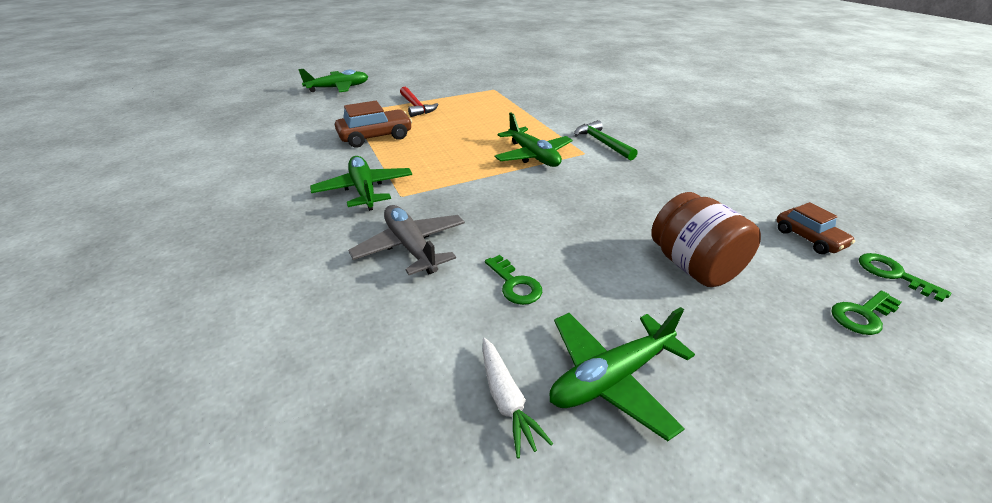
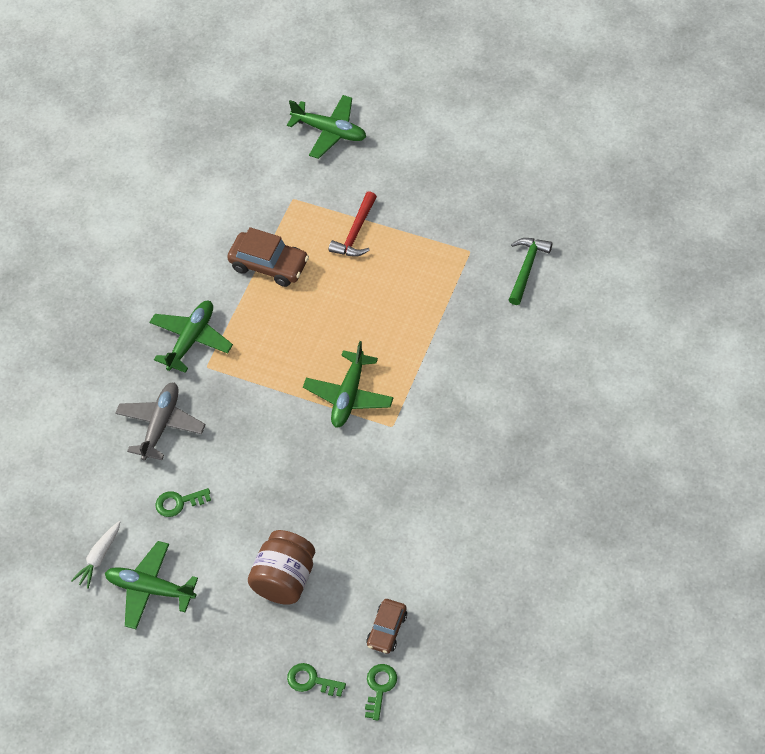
camera: 50 degrees right, 20 degrees up
green key [485,255,542,305] -> green key turned 60 degrees clockwise [155,488,211,517]
green hammer [574,120,638,161] -> green hammer moved to [509,238,553,305]

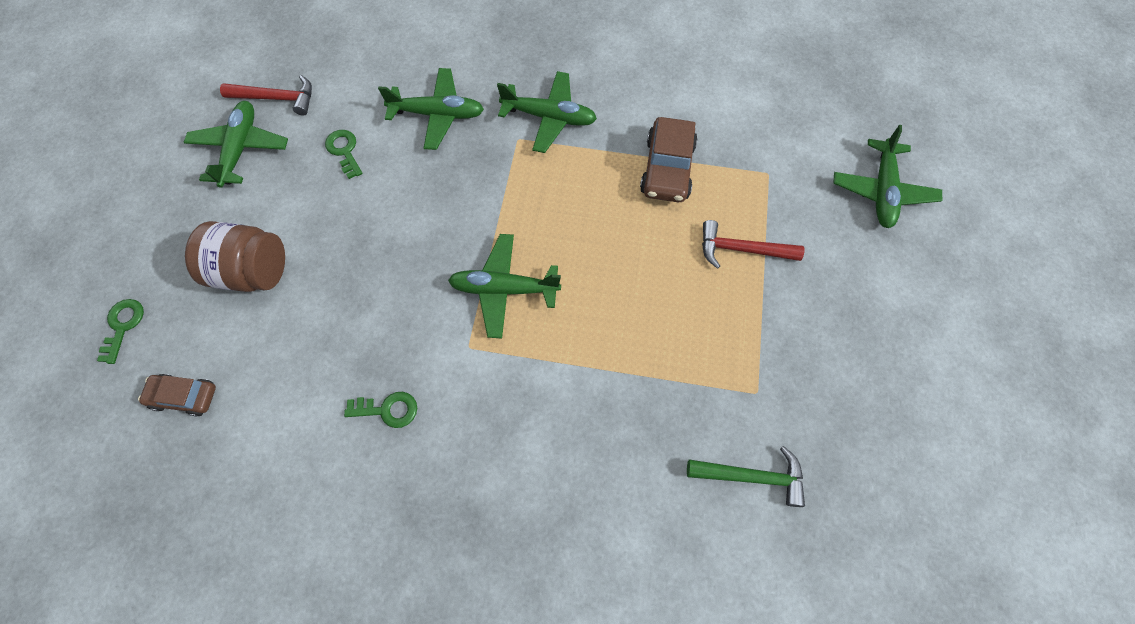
camera: 75 degrees right, 10 degrees up
white carrot [71,521,120,589] -> red hammer [220,75,312,116]
grey plane [115,383,206,461] -> green plane [378,68,484,150]
green key [365,664,397,720] -> green key moved to [344,392,417,428]

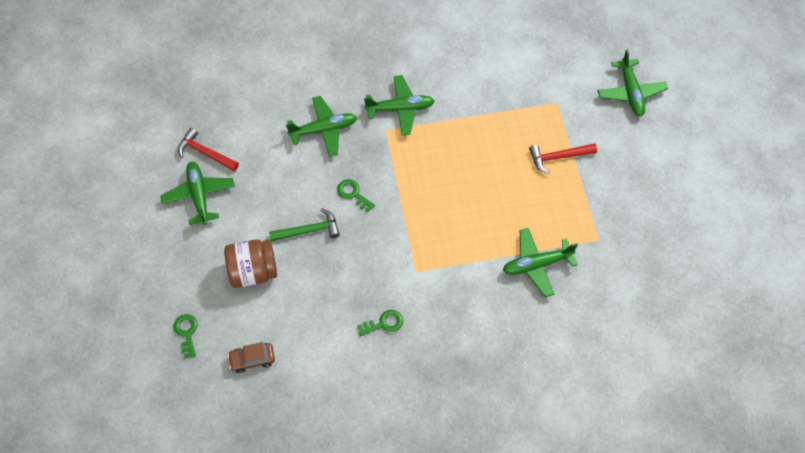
camera: 20 degrees left, 5 degrees down
red hammer [220,75,312,116] -> red hammer turned 135 degrees counterclockwise [178,128,239,171]
green key [325,130,363,179] -> green key moved to [337,179,375,212]
green plane [448,234,561,338] -> green plane moved to [503,228,578,297]
brown car [640,117,698,203] -> none
green hammer [687,446,805,507] -> green hammer moved to [269,208,340,242]

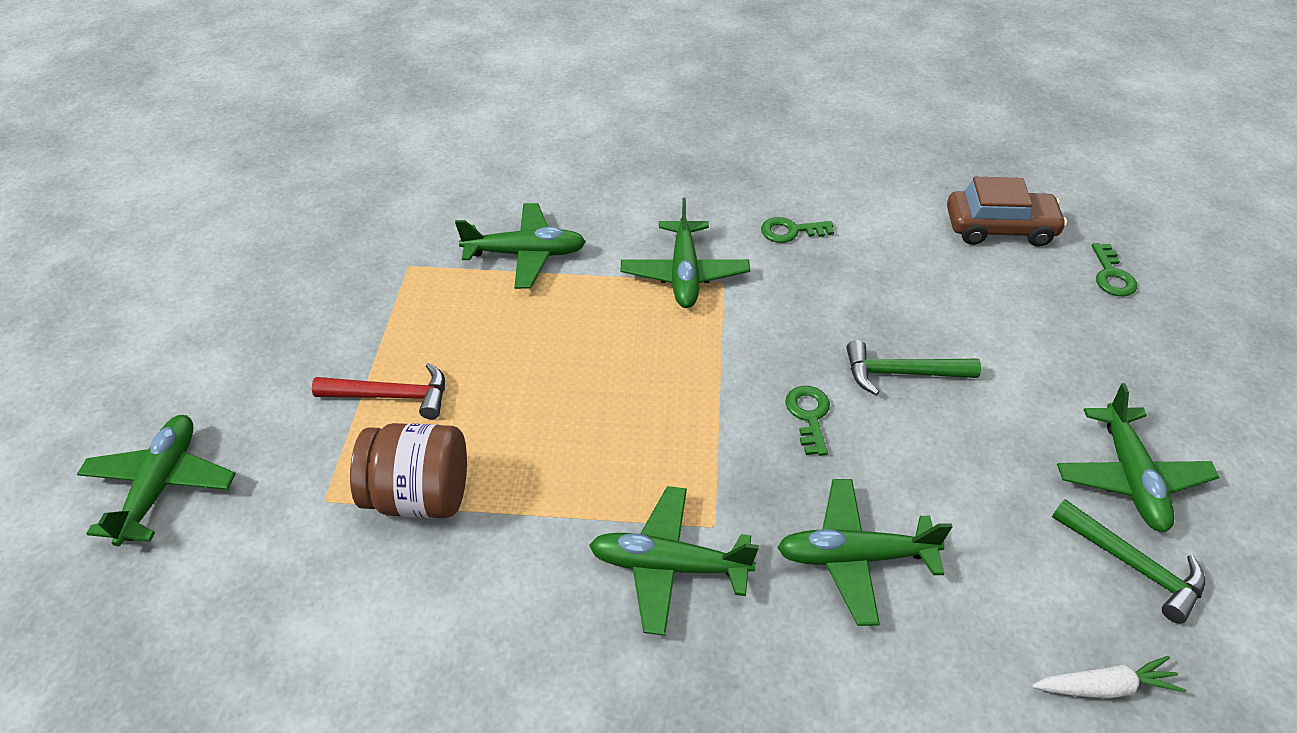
camera: 165 degrees left, 15 degrees down
red hammer [178,128,239,171] -> green hammer [1052,499,1205,624]
brown jar [224,239,277,288] -> brown jar moved to [350,423,467,518]
brown car [228,342,275,373] -> brown car [947,177,1067,247], size x1.58
green key [337,179,375,212] -> green key turned 150 degrees counterclockwise [785,386,830,456]
none -> green plane [621,198,750,308]
none -> white carrot [1032,656,1186,699]

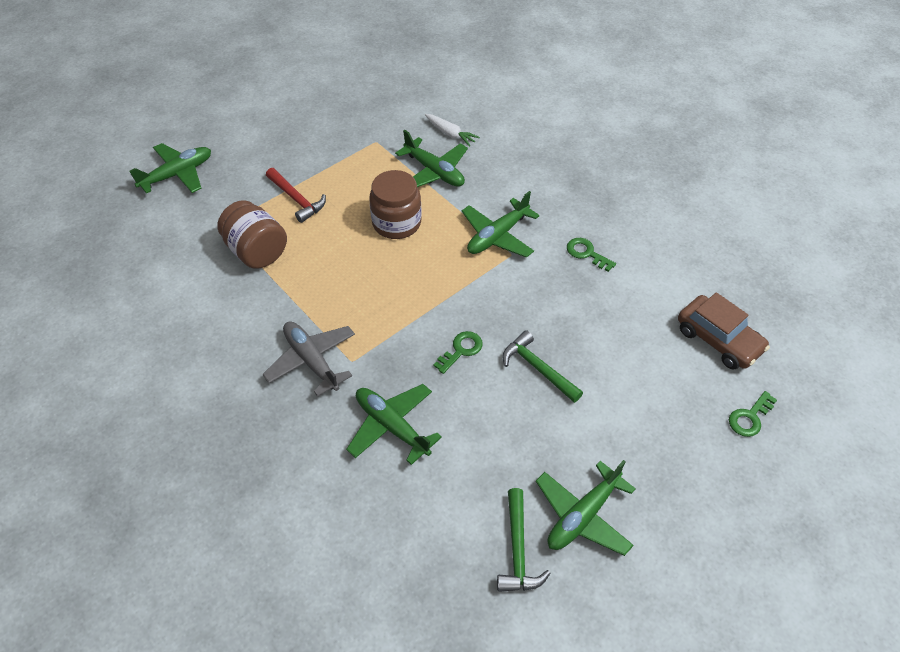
camera: 45 degrees right, 5 degrees up
green plane [589,486,759,636] -> grey plane [263,321,355,397]
white carrot [1032,656,1186,699] -> white carrot moved to [425,114,480,147]
none -> brown jar [369,170,422,239]

